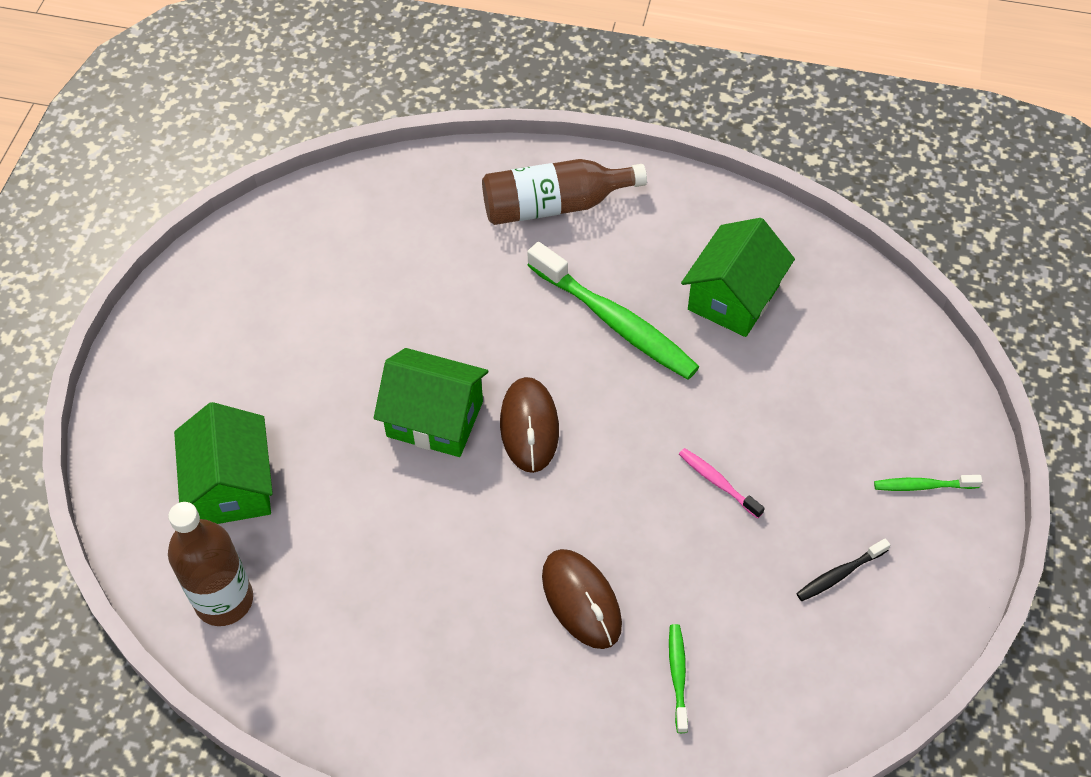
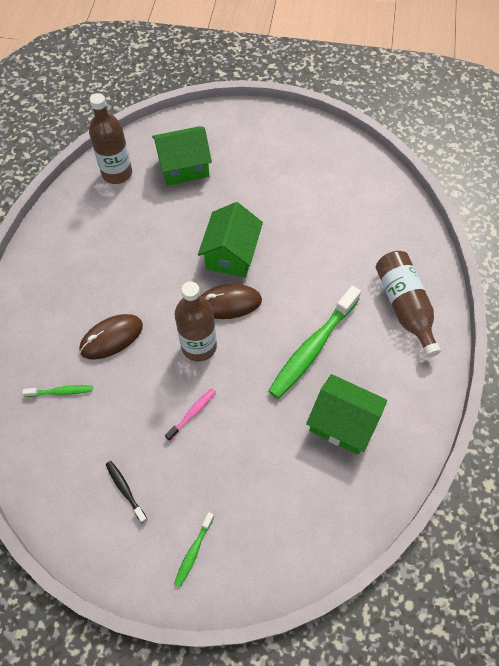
camera: 85 degrees right, 5 degrees up
green toothbrush [874,475,982,491] -> green toothbrush turned 150 degrees counterclockwise [174,512,214,587]
none -> brown bottle [175,281,217,362]

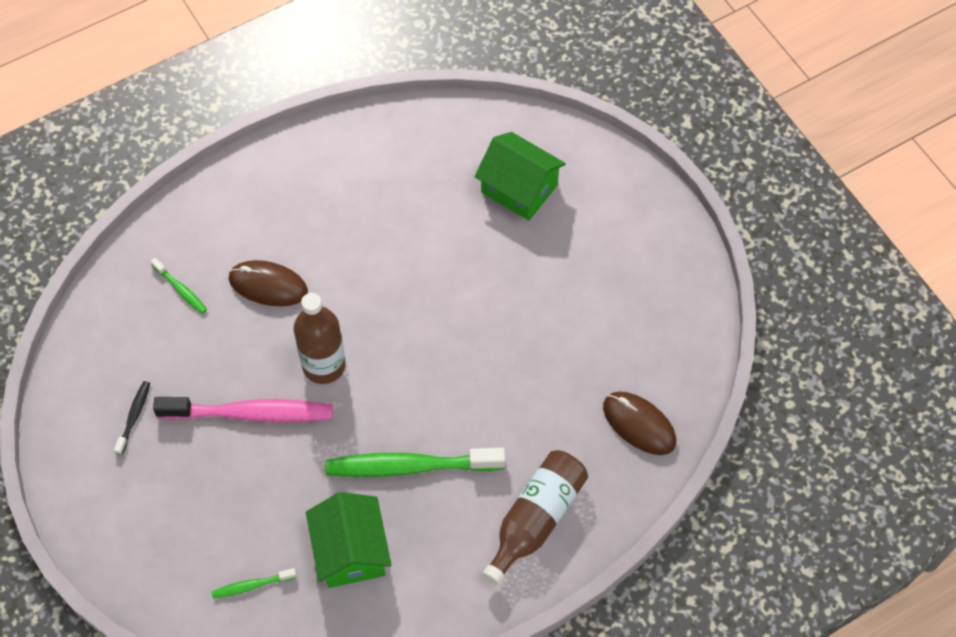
camera: 50 degrees right, 0 degrees up
brown bottle [89,93,132,184] -> none
pink toothbrush [165,388,216,441] -> pink toothbrush [153,397,333,422], size x2.17
green toothbrush [174,512,214,587] -> green toothbrush moved to [211,568,297,599]
green house [198,202,263,277] -> none
brown mouse [201,284,262,319] -> brown mouse moved to [603,392,676,455]

